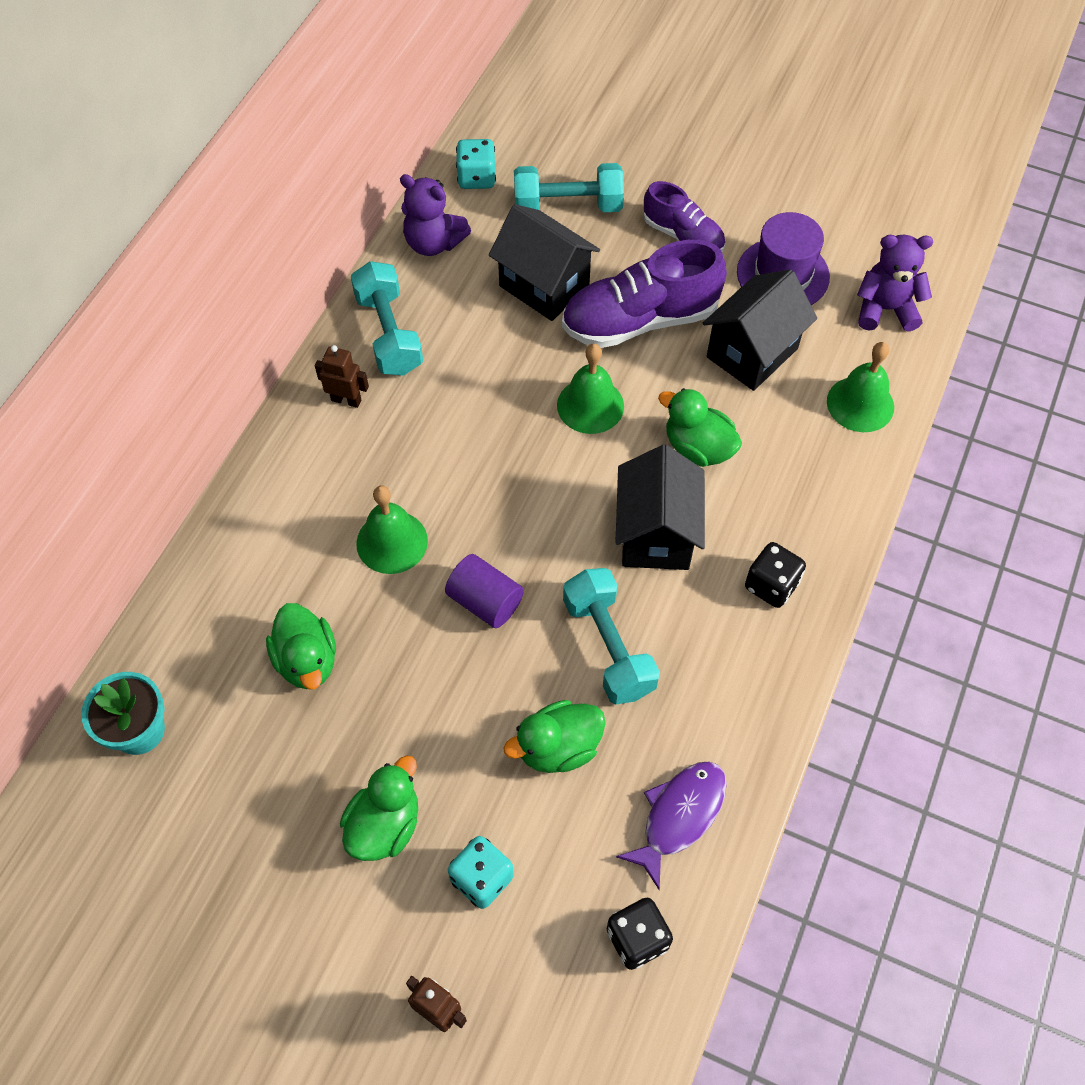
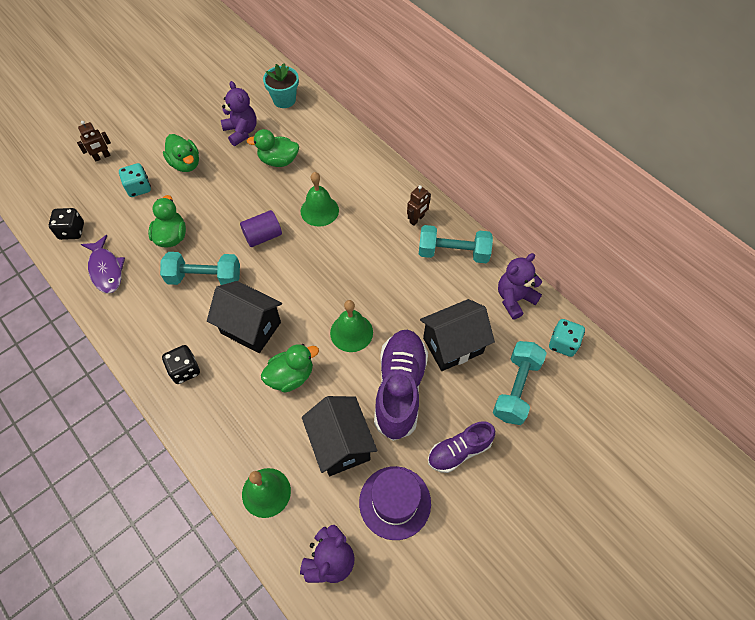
camera: 115 degrees right, 0 degrees up
none -> purple teddy bear [221,81,257,146]

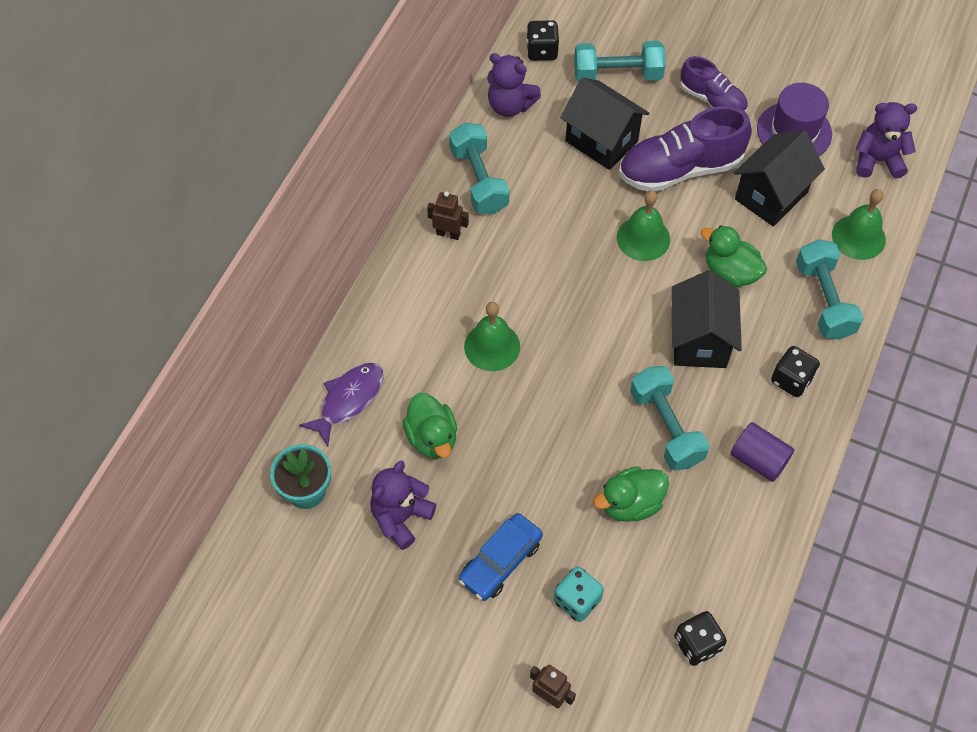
camera: 115 degrees left, 0 degrees up
purple fish [81,235,125,294] -> purple fish moved to [299,363,384,447]
green duck [163,134,199,172] -> blue car [459,513,543,601]
purple cylinder [240,210,282,247] -> purple cylinder moved to [731,422,795,482]
turquoise dice [549,319,585,357] -> black dice [526,21,559,61]
none -> turquoise dumbbell [796,239,864,340]

